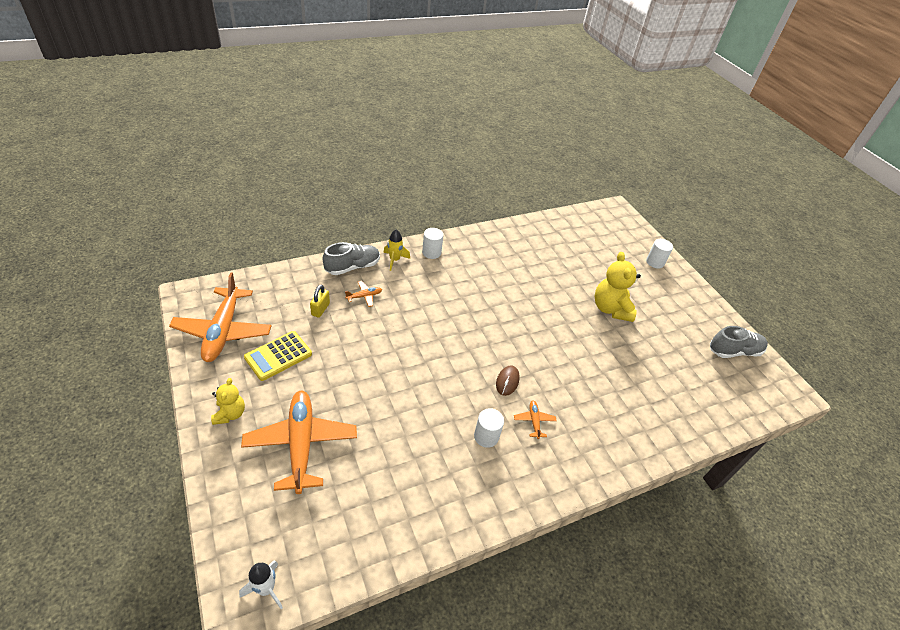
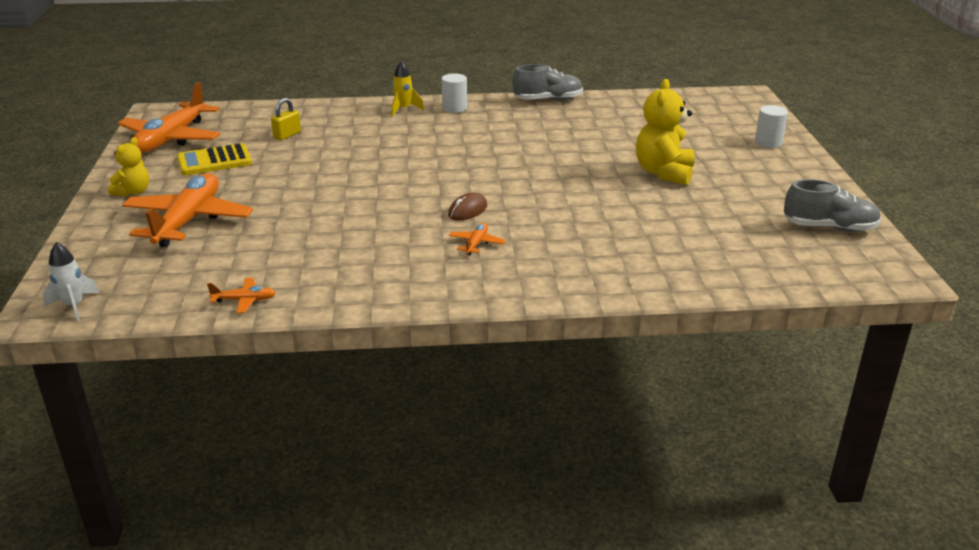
camera: 25 degrees right, 15 degrees down
grey shoe [322,242,380,275] -> grey shoe moved to [512,64,583,101]
orange plane [345,281,382,307] -> orange plane moved to [207,278,276,313]
white cylinder [474,408,504,448] -> none

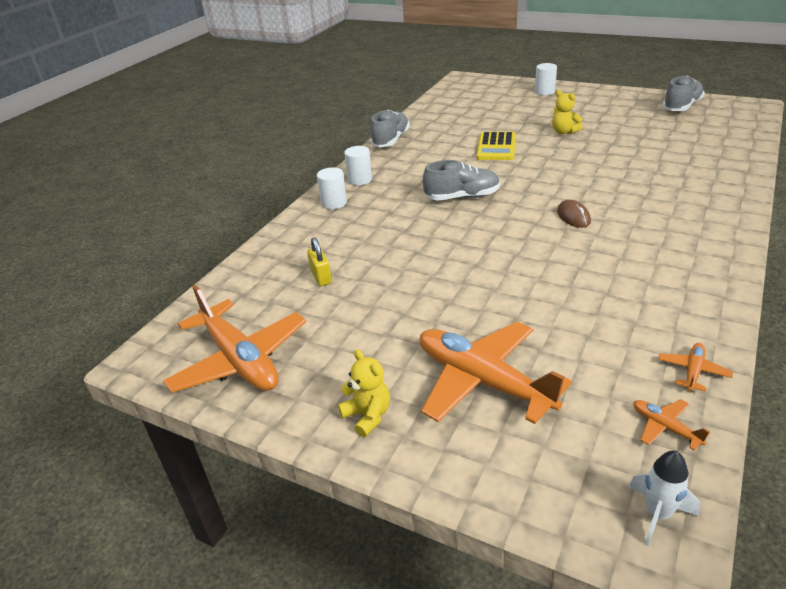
camera: 55 degrees left, 5 degrees up
yellow calculator [177,143,252,175] -> yellow calculator moved to [476,132,516,160]
yellow rocket [391,61,424,117] -> white cylinder [317,167,347,209]
orange plane [449,223,505,255] -> orange plane moved to [633,399,710,450]
yellow teddy bear [636,79,695,185] -> yellow teddy bear [552,90,583,134], size x0.59
none -> grey shoe [423,160,500,201]

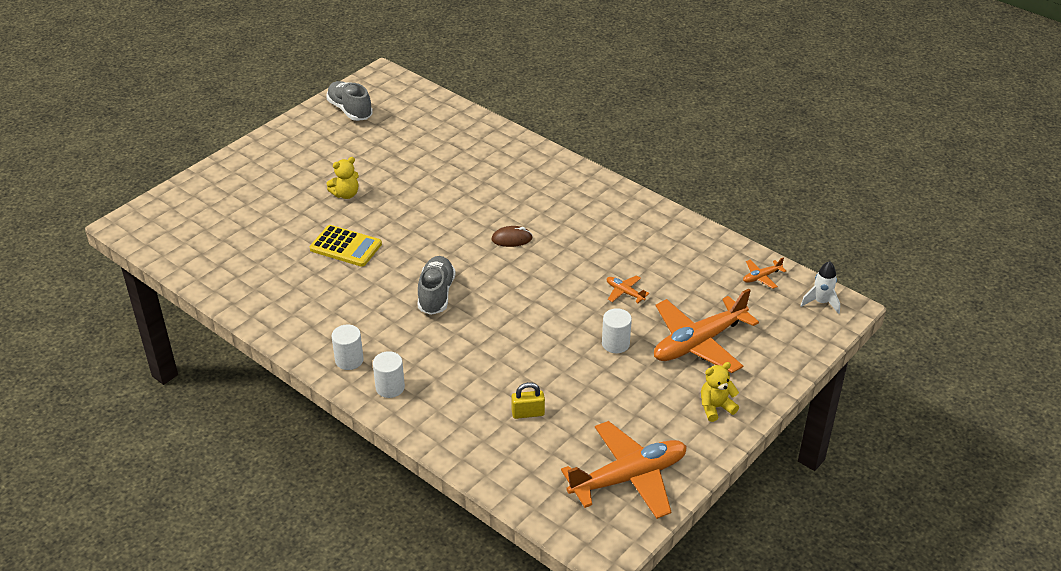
camera: 80 degrees left, 5 degrees up
grey shoe [370,110,410,147] -> none
white cylinder [535,63,557,95] -> white cylinder moved to [602,308,632,353]
orange plane [658,343,733,392] -> orange plane moved to [607,275,649,303]

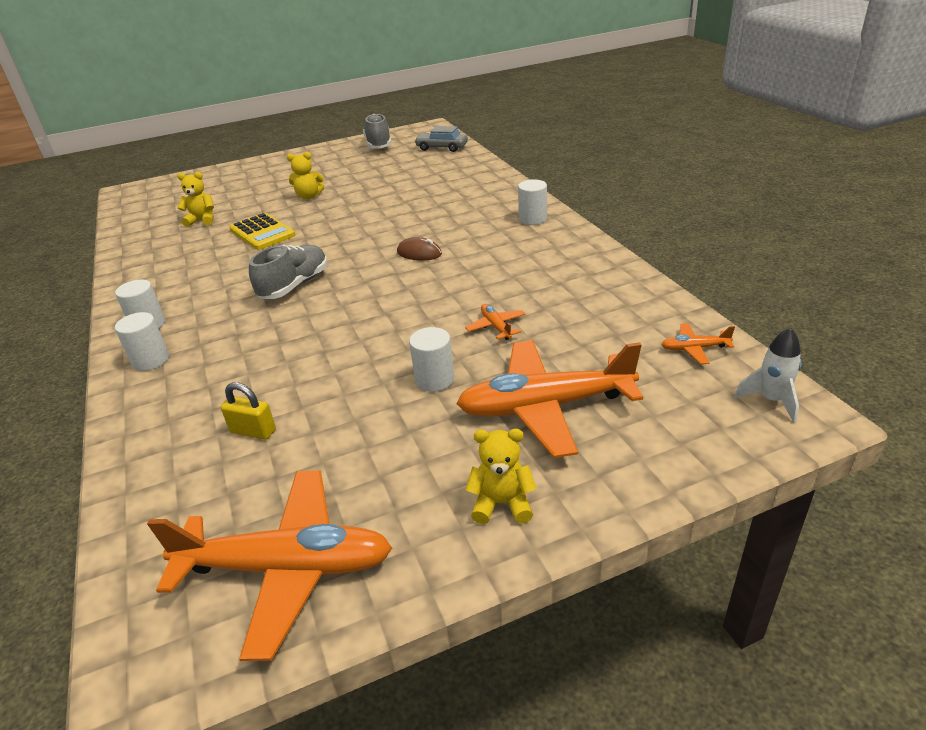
camera: 30 degrees right, 5 degrees down
none -> yellow teddy bear [177,172,214,227]
none -> grey car [414,126,468,152]
none -> white cylinder [518,179,547,225]

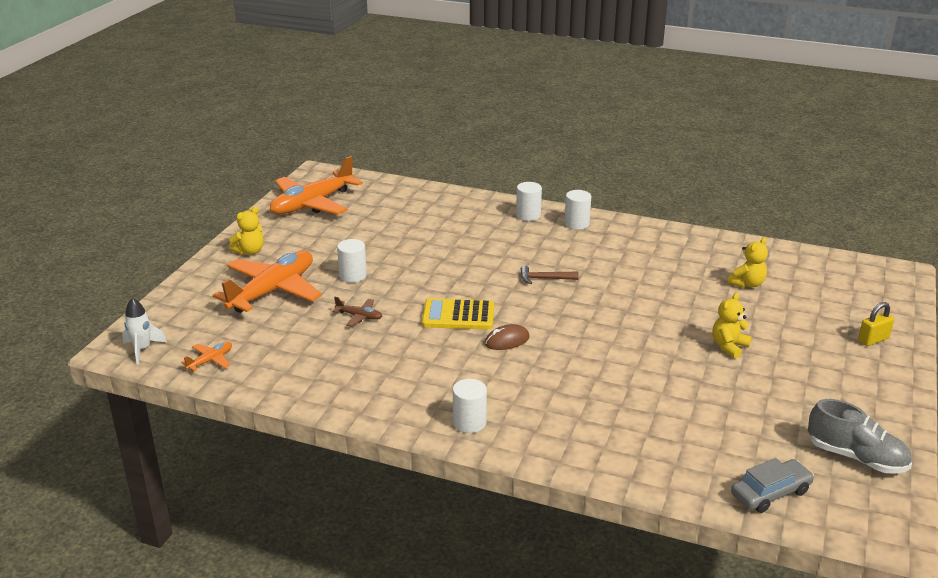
camera: 130 degrees right, 5 degrees down
yellow padlock [221,382,276,440] -> yellow padlock moved to [858,302,894,346]
yellow calculator [229,213,296,250] -> yellow calculator moved to [422,298,494,330]
grey shoe [249,245,327,299] -> brown hammer [521,266,579,284]
orange plane [465,304,525,340] -> brown plane [332,297,383,327]

